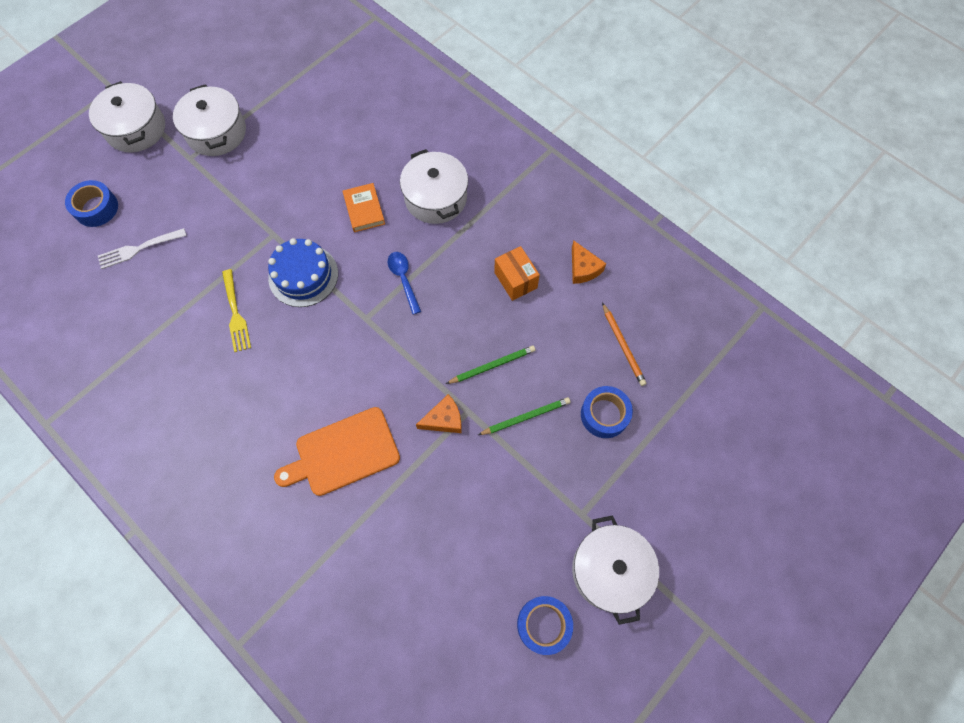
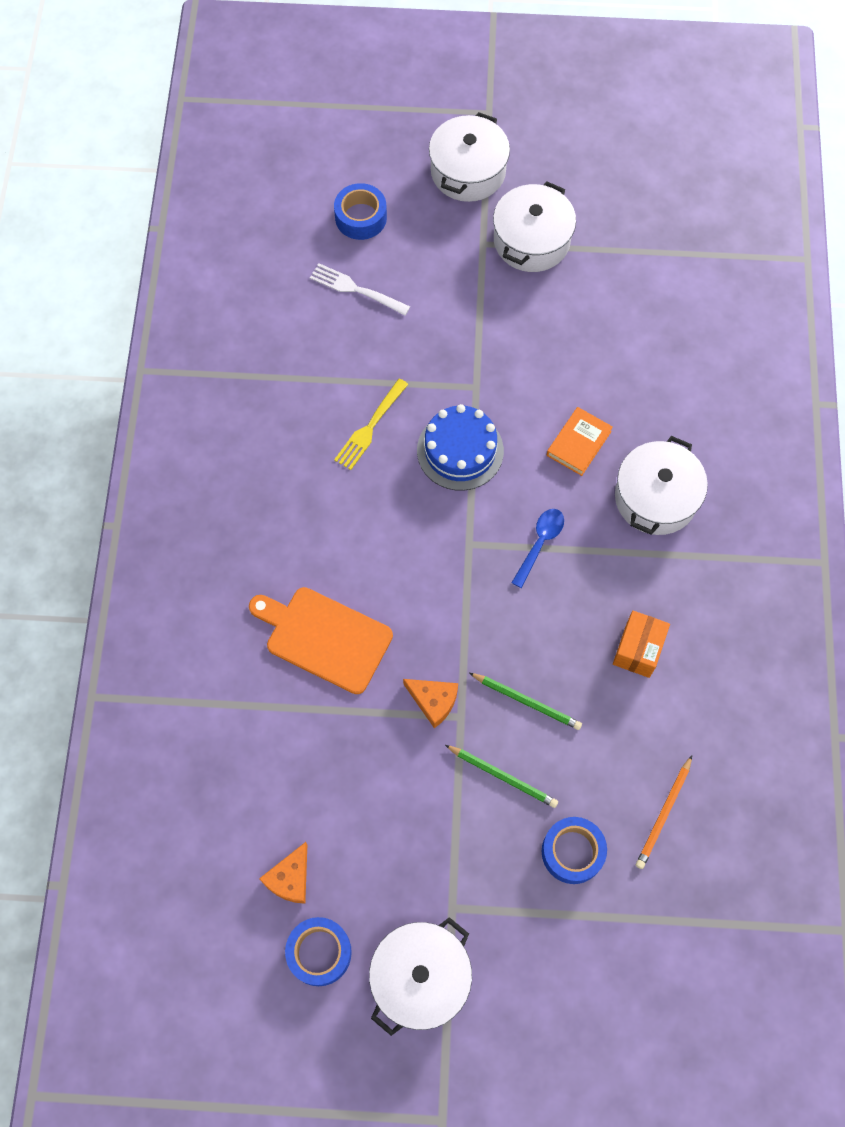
camera: 50 degrees right, 0 degrees up
orange cheese [572,240,606,284] -> orange cheese moved to [259,842,307,904]

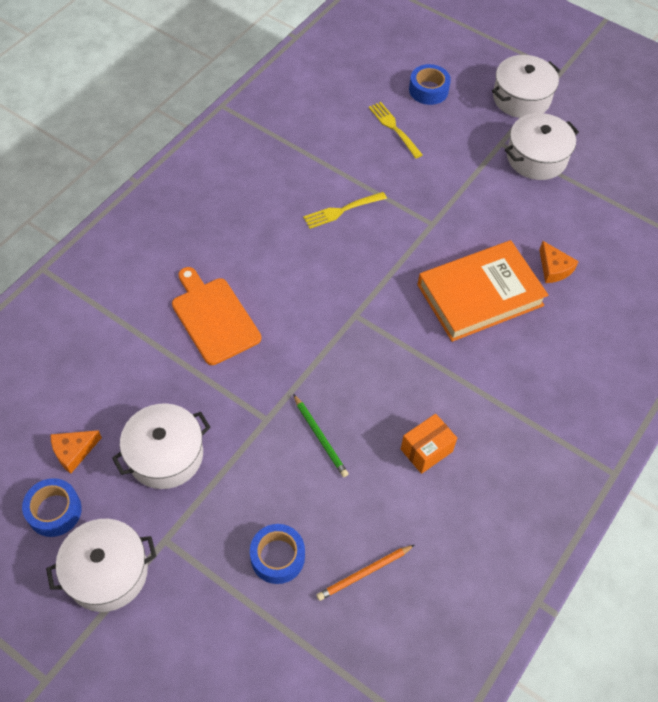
camera: 30 degrees right, 10 degrees down
white fork [310,263,410,316] -> yellow fork [369,102,423,158]
orange cheese [403,679,458,728] -> orange cheese moved to [539,241,579,283]
blue cake [417,404,504,491] -> none
green pencil [445,745,558,808] -> none
blue spoon [511,509,564,588] -> none
orange book [547,407,613,476] -> orange book [417,240,548,342], size x2.17
white pot [615,436,708,535] -> white pot moved to [112,403,211,489]

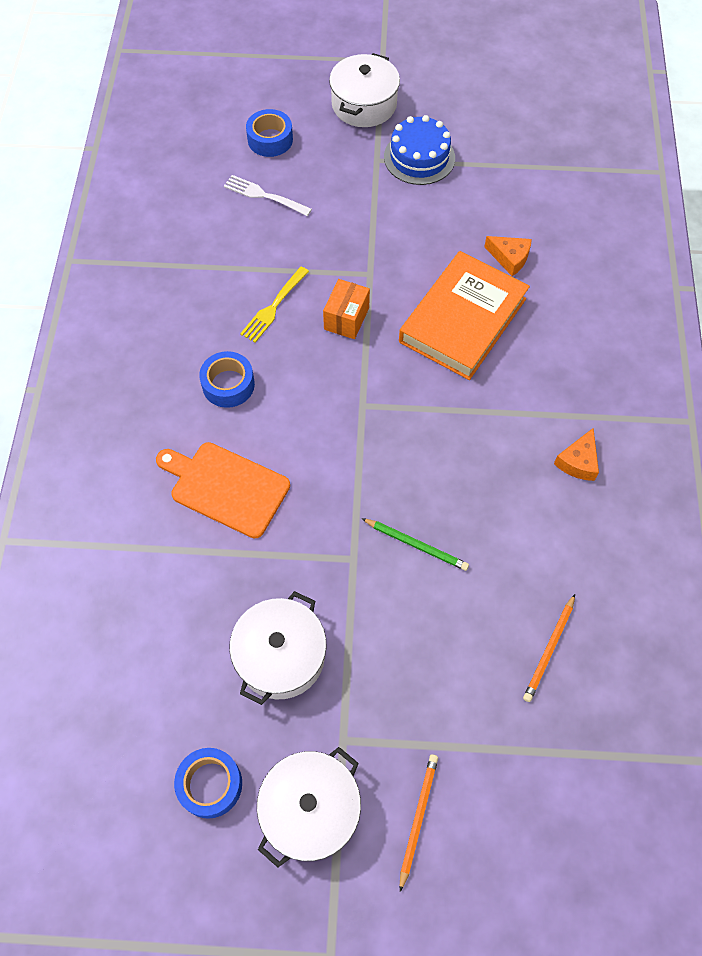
camera: 30 degrees left, 5 degrees up
orange cheese [50,430,102,474] -> orange cheese moved to [554,428,599,481]
blue tape [250,524,305,584] -> blue tape moved to [199,351,255,408]
yellow fork [369,102,423,158] -> white fork [224,175,312,216]
orange box [401,414,457,474] -> orange box moved to [323,279,370,339]
white pot [505,113,579,180] -> blue cake [384,115,455,185]
none -> orange pencil [400,754,438,892]

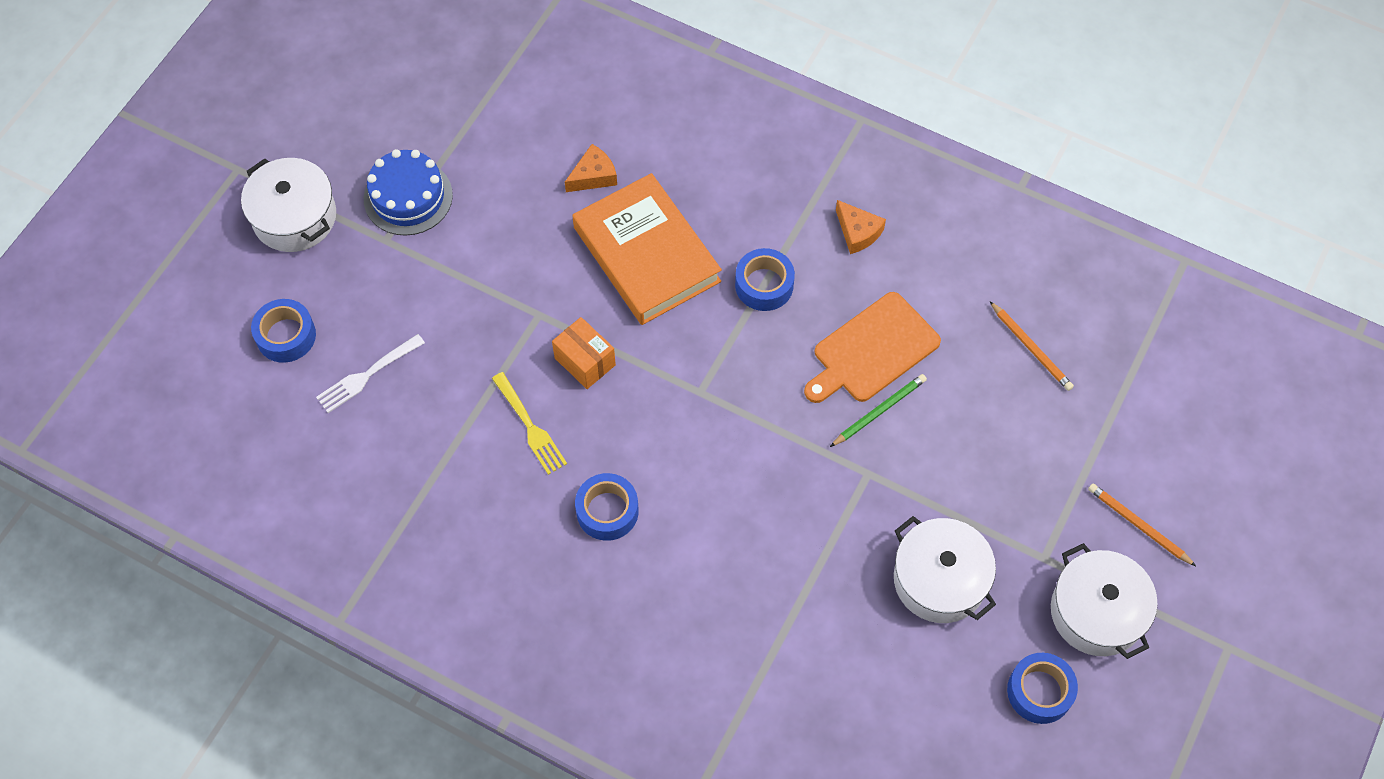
camera: 65 degrees left, 0 degrees up
orange cutting board [156,442,290,538] -> orange cutting board moved to [804,292,941,403]
none -> blue tape [735,248,795,311]

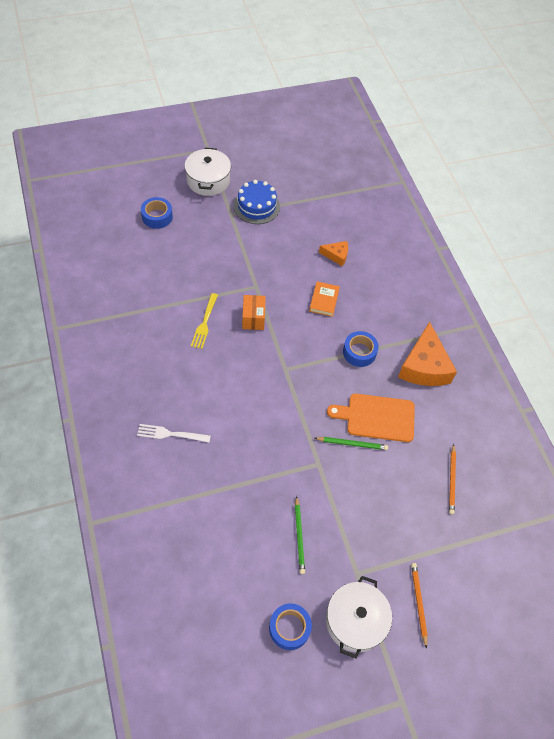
camera: 40 degrees right, 5 degrees down
white fork [316,334,425,413] -> white fork moved to [137,424,211,443]
orange book [573,173,722,325] -> orange book [309,281,340,317], size x0.46
blue tape [575,473,639,541] -> none
orange cheese [836,200,886,254] -> orange cheese [398,322,457,386], size x1.99
white pot [894,516,996,623] -> green pencil [295,496,305,574]

